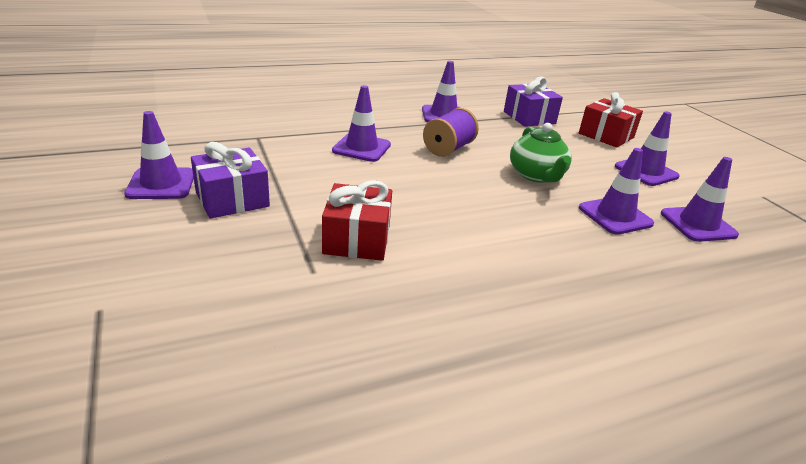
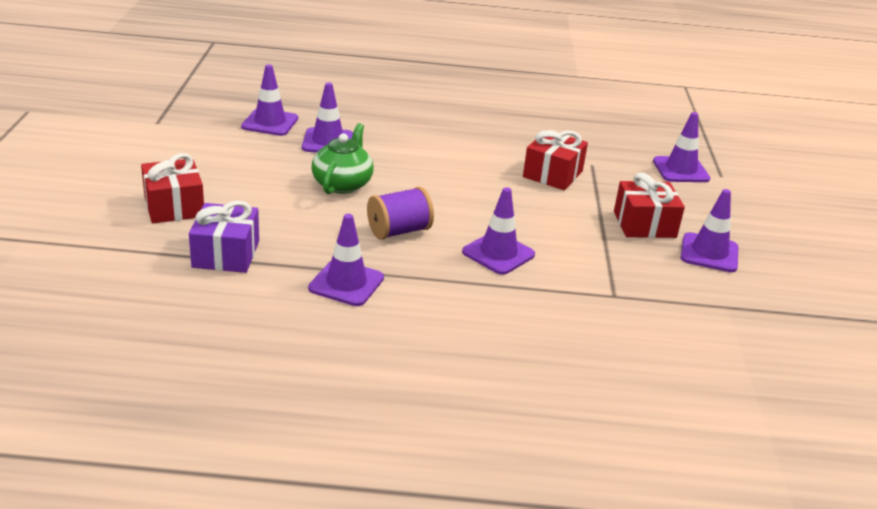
camera: 155 degrees left, 0 degrees up
purple gift [191,142,270,219] -> red gift [614,173,685,238]
purple traffic cone [615,111,680,186] -> purple traffic cone moved to [653,112,710,182]

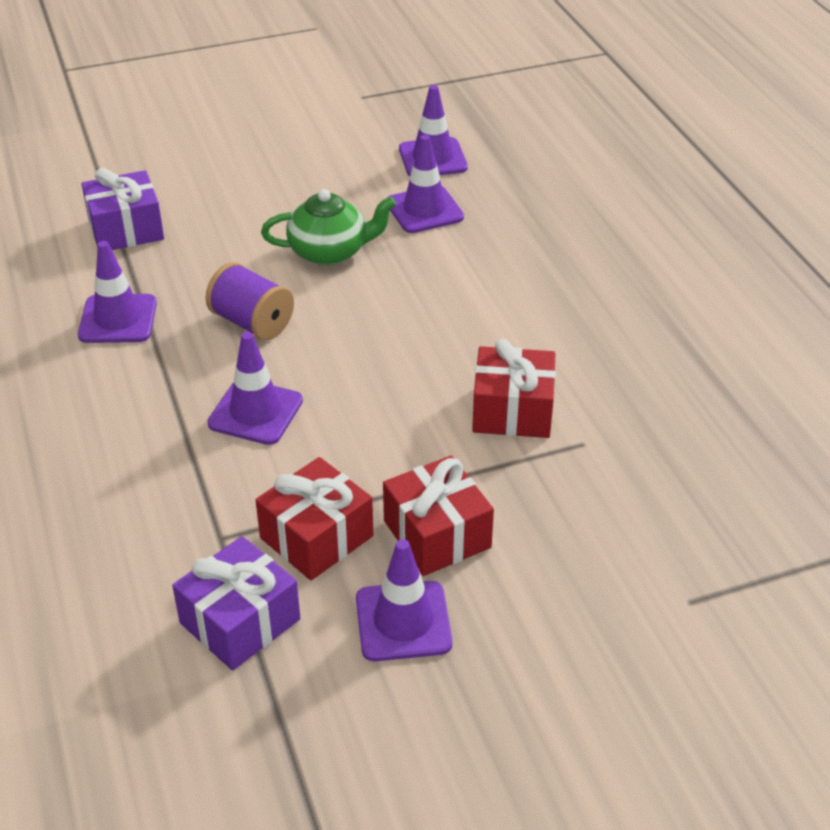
camera: 70 degrees right, 10 degrees up
red gift [141,153,204,223] -> red gift moved to [255,457,373,580]
purple traffic cone [653,112,710,182] -> none
none -> purple gift [172,536,300,671]

